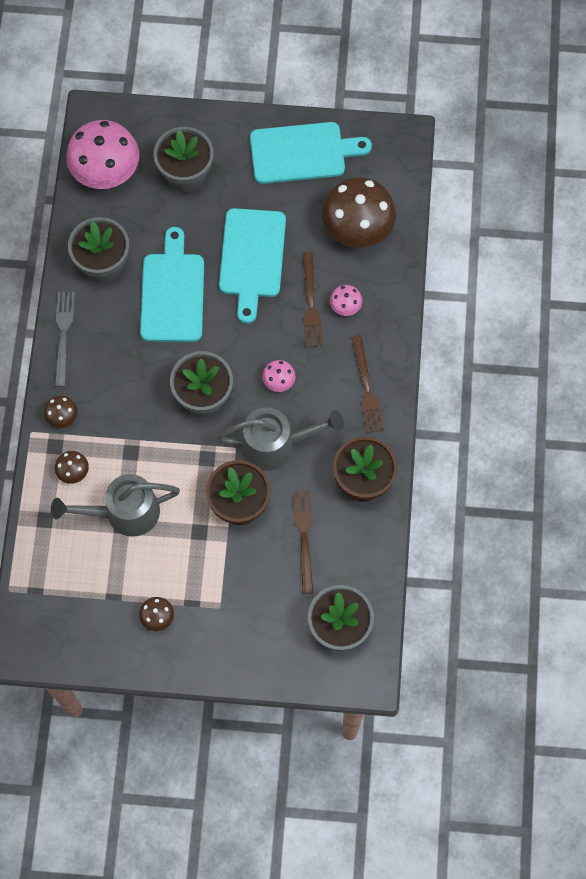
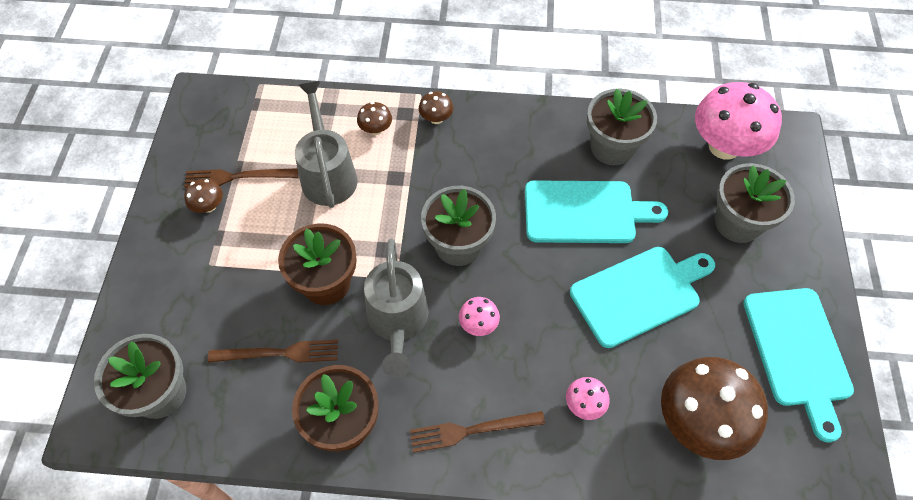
camera: 90 degrees right, 10 degrees down
grey fork [55,292,75,387] -> none
turquoise cutting board [219,208,286,324] -> turquoise cutting board turned 150 degrees clockwise [570,247,715,348]
brown fork [302,252,322,347] -> brown fork moved to [184,168,298,188]

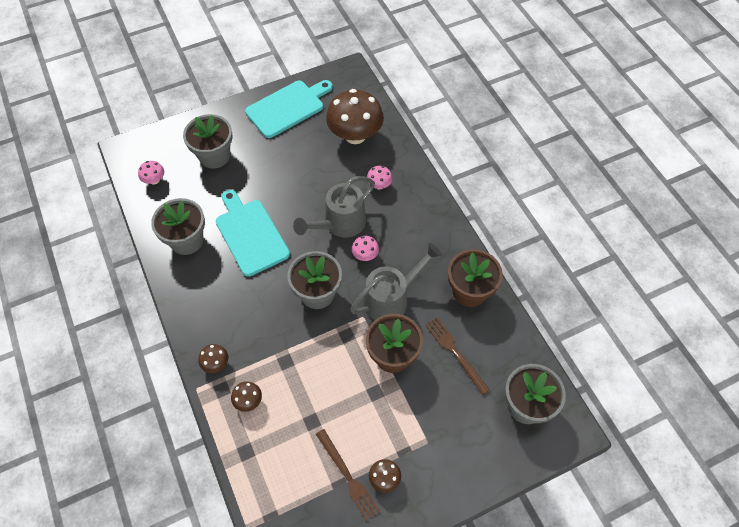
camera: 120 degrees left, 0 degrees up
grey watering can [295,81,358,208] -> grey watering can moved to [293,176,375,238]
brown fork [410,411,545,453] -> none
turquoise cutting board [570,247,715,348] -> none
pink mushroom [695,82,782,160] -> pink mushroom [138,161,164,185], size x0.44

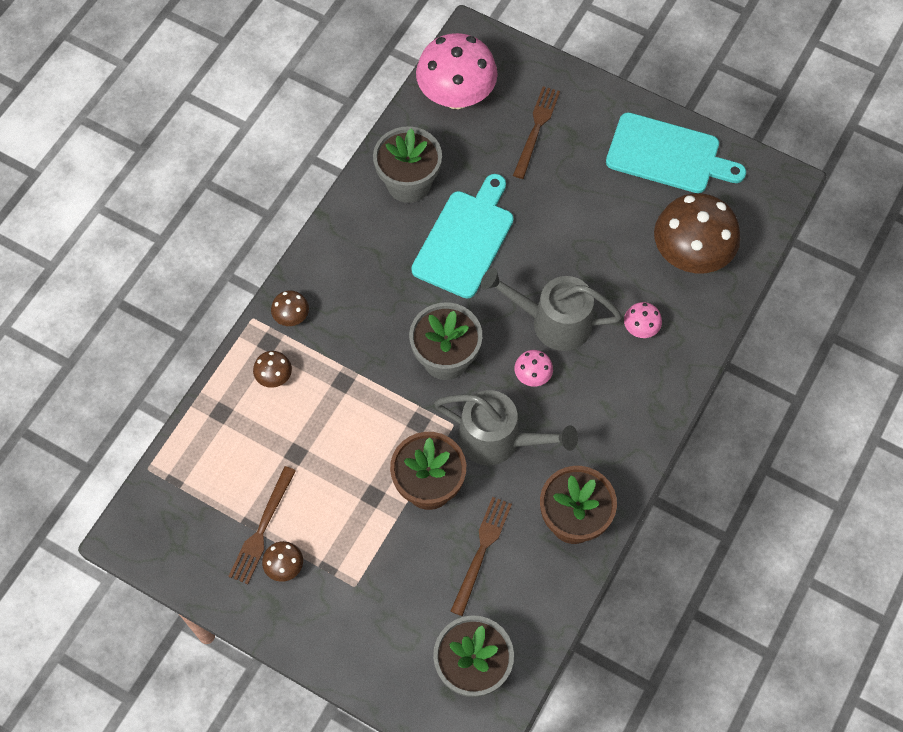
camera: 55 degrees right, 5 degrees up
pink mushroom [138,161,164,185] -> pink mushroom [416,33,498,109], size x2.27
grey flower pot [183,114,232,169] -> brown fork [513,86,560,179]

